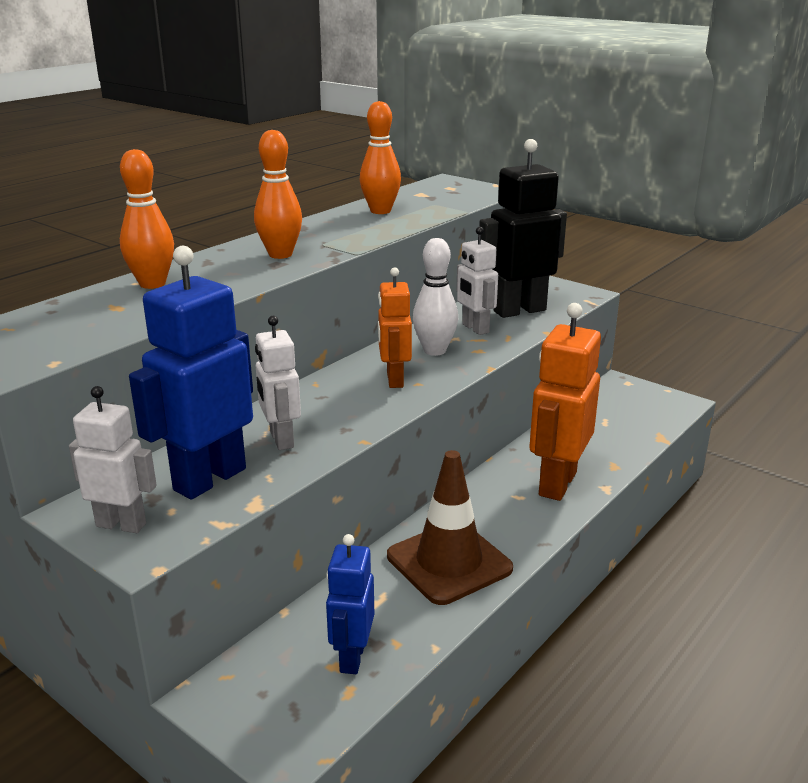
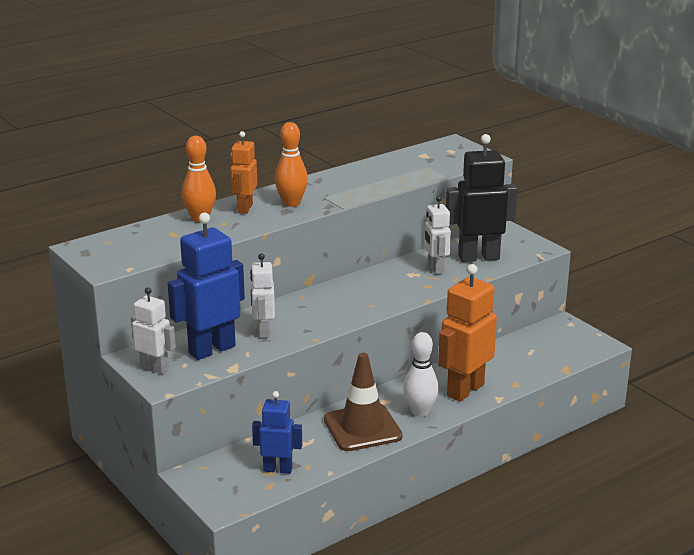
camera: 15 degrees right, 0 degrees up
blue robot [326,534,374,674] -> blue robot turned 75 degrees clockwise [252,391,302,474]
orange bowling pin [360,101,401,214] -> none
orange robot [378,267,412,388] -> orange robot moved to [230,131,257,214]
white bowling pin [413,238,458,356] -> white bowling pin moved to [403,332,439,417]

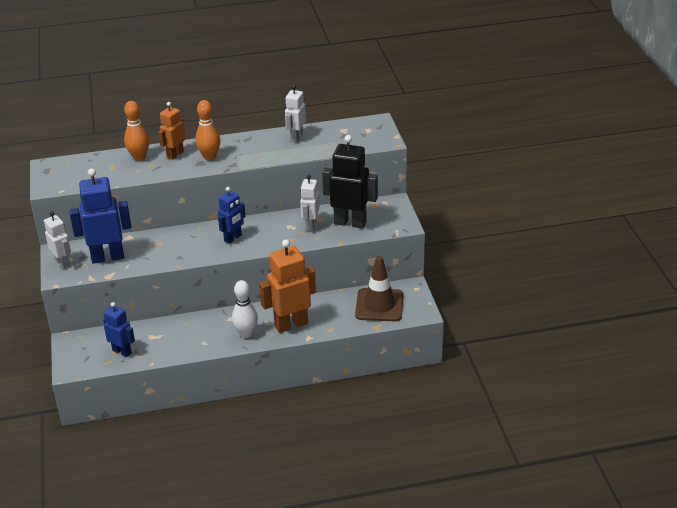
camera: 25 degrees right, 10 degrees up
white robot [250,253,275,338] -> white robot moved to [285,85,306,142]
brown traffic cone [324,353,403,451] -> brown traffic cone moved to [355,256,404,321]
none -> blue robot [218,187,245,244]

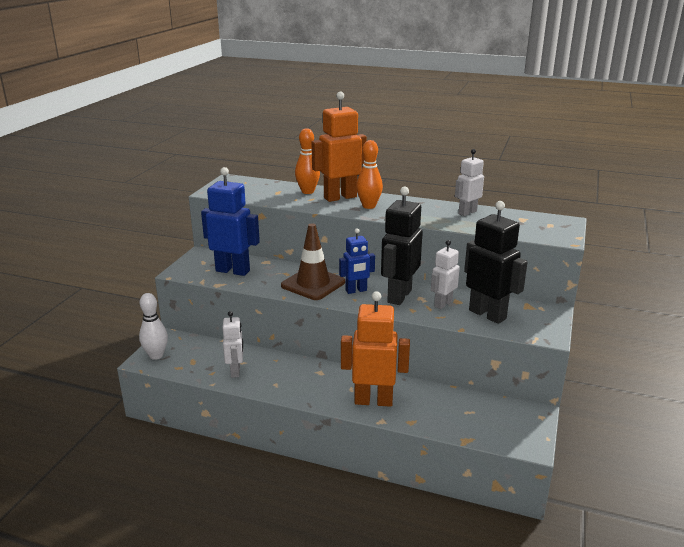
camera: 30 degrees right, 10 degrees down
white robot [44,211,71,269] -> white robot moved to [223,311,243,378]
blue robot [103,302,135,357] -> none
orange robot [158,102,185,160] -> orange robot [311,92,367,202], size x1.68
white bowling pin [232,280,258,338] -> white bowling pin moved to [139,293,168,360]
brown traffic cone [355,256,404,321] -> brown traffic cone moved to [281,223,345,300]
none -> black robot [381,186,423,305]

